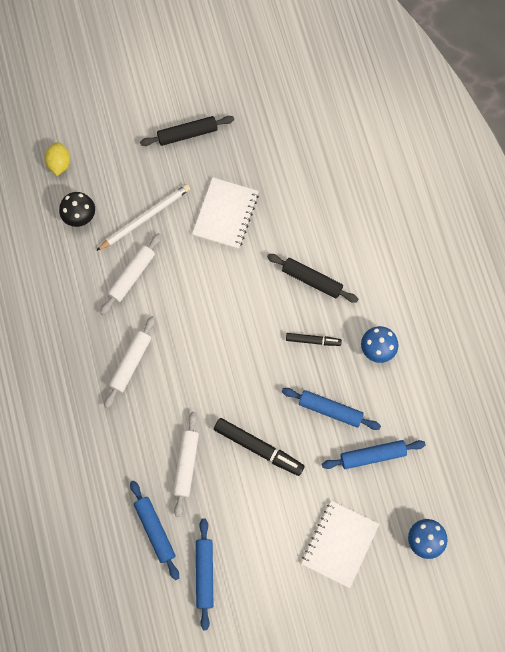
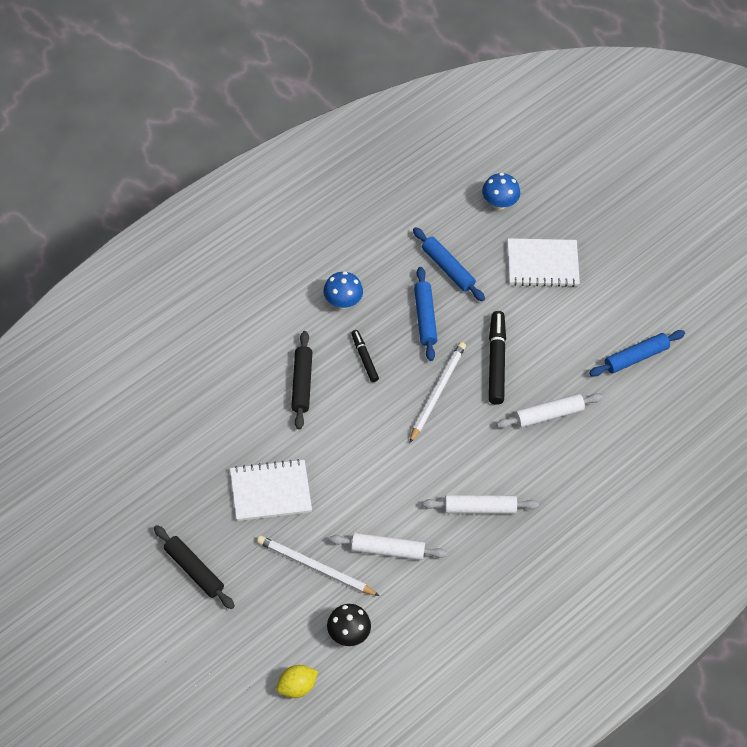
camera: 120 degrees left, 15 degrees down
blue rolling pin [130,481,179,580] -> none
none -> white pencil [409,342,466,443]

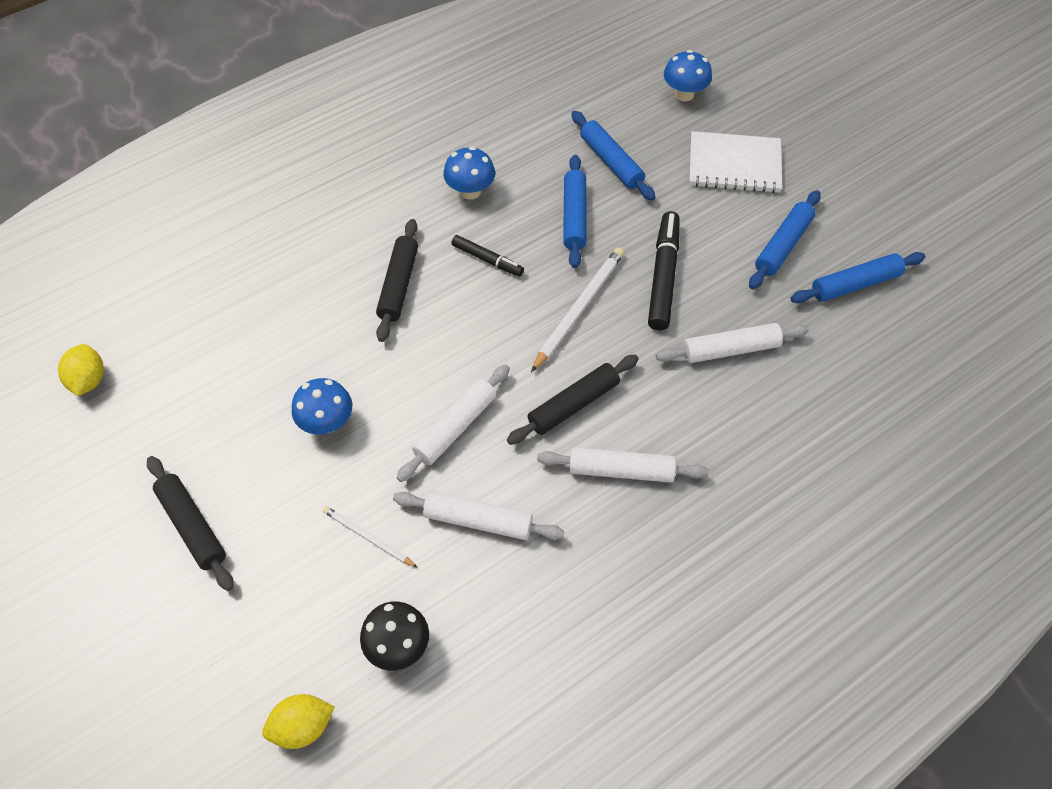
camera: 10 degrees right, 0 degrees up
white notebook [230,459,312,521] -> blue mushroom [292,378,352,435]
white pencil [257,536,380,596] -> white pencil [323,506,418,568], size x0.58
black marker [351,330,379,382] -> black marker turned 135 degrees clockwise [451,235,524,277]
none -> yellow lemon [58,344,104,396]
none -> white rolling pin [397,364,510,482]
none -> black rolling pin [507,355,639,445]
none -> blue rolling pin [749,190,821,289]

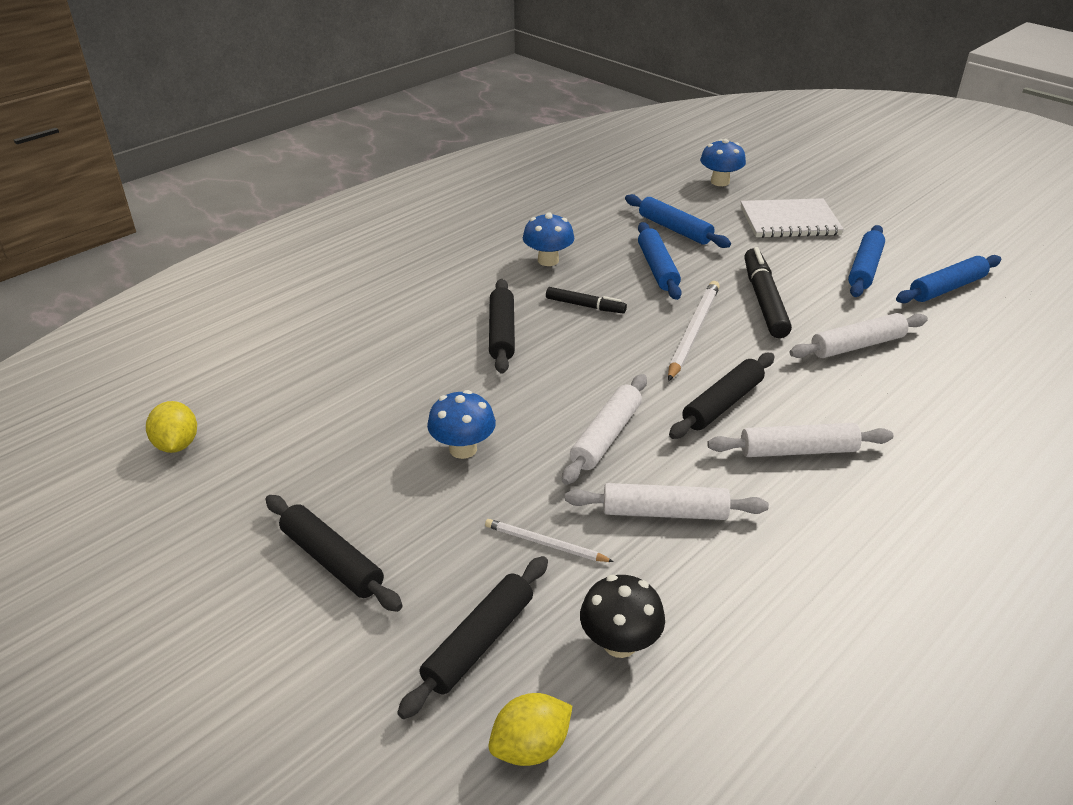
camera: 10 degrees left, 20 degrees down
none -> black rolling pin [397,556,548,719]

